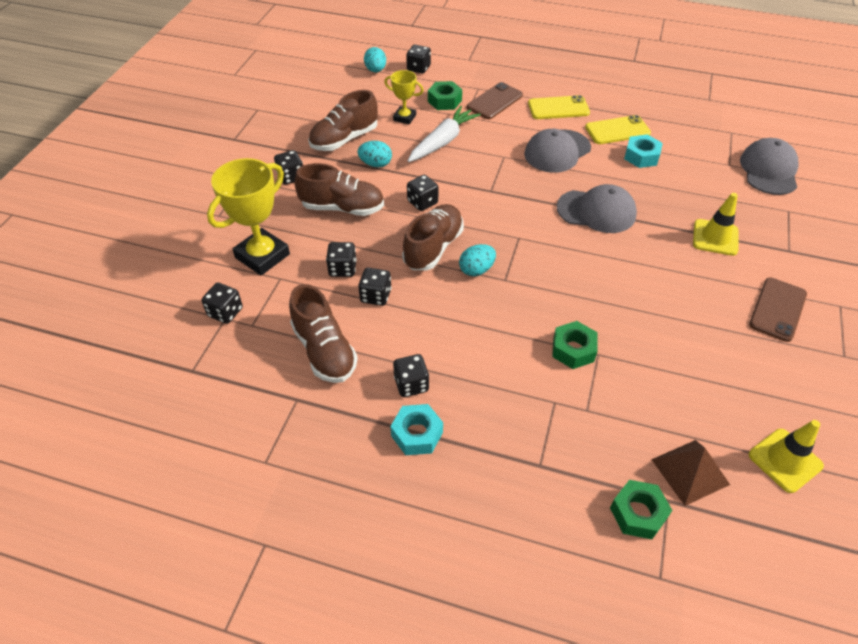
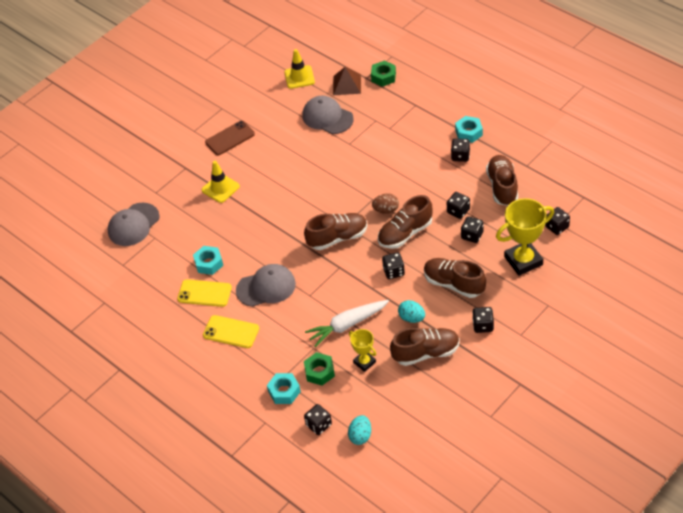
camera: 150 degrees left, 0 degrees up
turquoise egg [459,244,496,276] -> brown egg [372,193,399,214]
brown phone [467,82,523,119] -> none
green nut [552,321,598,369] -> none
grey cap [557,184,637,233] -> grey cap moved to [302,95,354,134]
none -> turquoise nut [267,373,301,404]
none -> brown shoe [304,213,367,250]

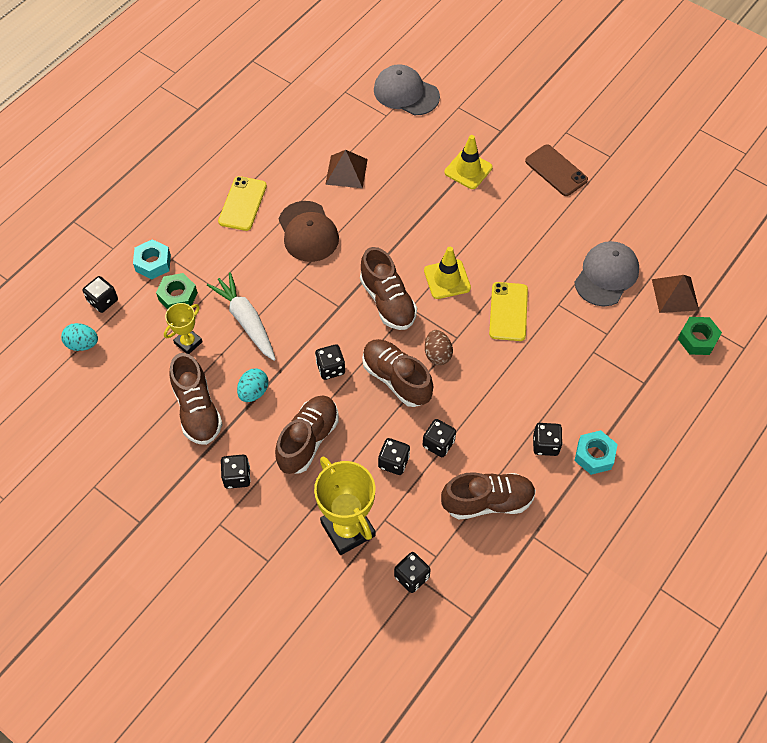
camera: 80 degrees right, 10 degrees up
yellow phone [177,279,232,307] -> yellow phone moved to [489,282,528,341]
turquoise nut [193,246,223,275] -> brown pyramid [325,150,368,188]
grey cap [236,264,296,307] -> brown cap [279,201,339,262]
yellow traffic cone [284,49,315,89] -> yellow traffic cone moved to [424,247,471,299]

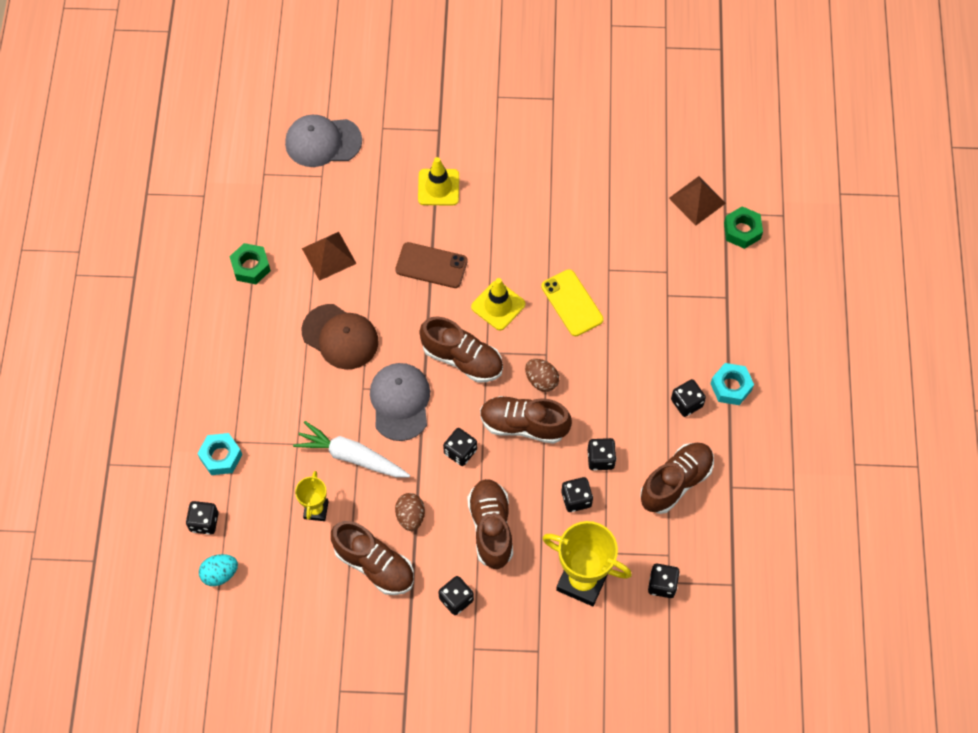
camera: 35 degrees left, 5 degrees up
green nut [156,273,198,309] -> green nut moved to [229,243,271,284]
yellow phone [218,176,267,231] -> none
turquoise egg [237,369,268,402] -> brown egg [395,493,425,531]
brown phone [525,144,588,196] -> brown phone moved to [395,242,468,288]
grey cap [574,241,639,306] -> grey cap moved to [370,363,430,441]

